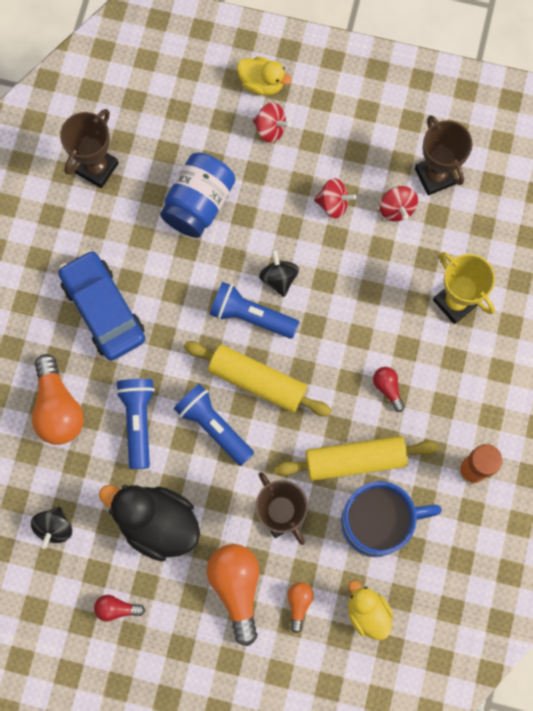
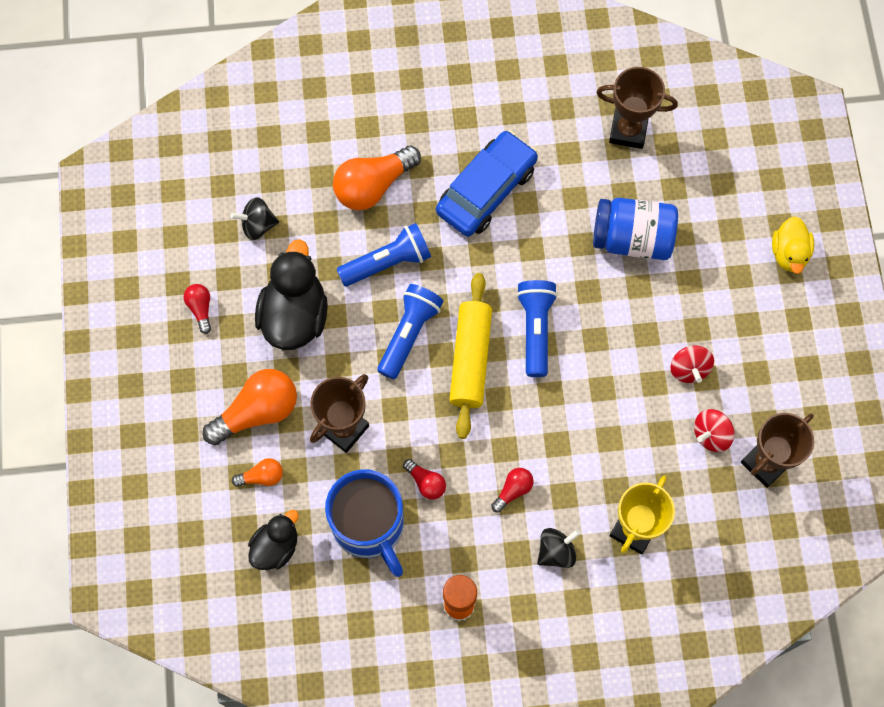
camera: 70 degrees right, 5 degrees down
red spinning top [253,102,291,143] -> none
black spinning top [259,249,299,297] -> black spinning top moved to [537,528,580,568]
yellow rolling pin [275,436,438,481] -> red light bulb [403,459,446,500]
yellow duck [348,580,394,640] -> black duck [248,510,299,570]

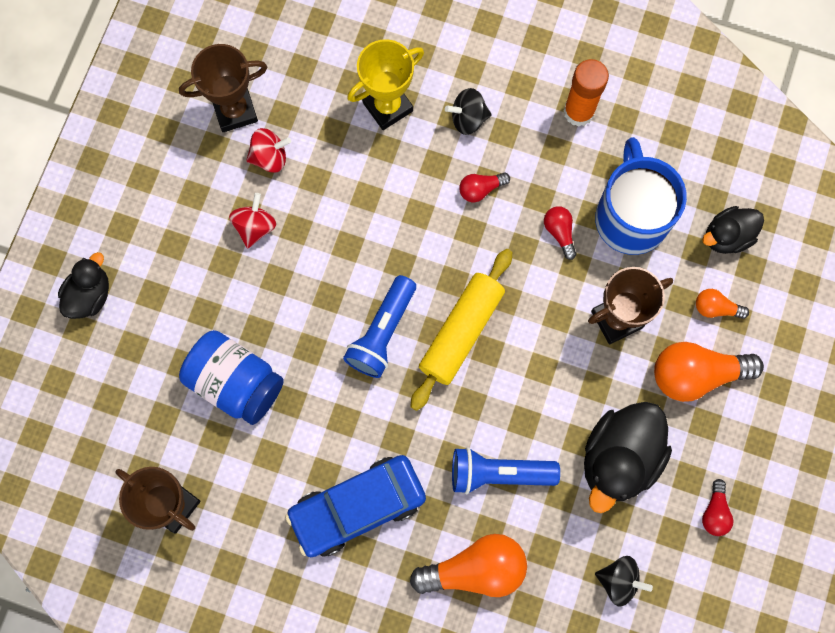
camera: 155 degrees left, 5 degrees up
blue flashlight [377,284,443,379] -> none
yellow duck [772,216,814,274] -> black duck [58,252,109,319]

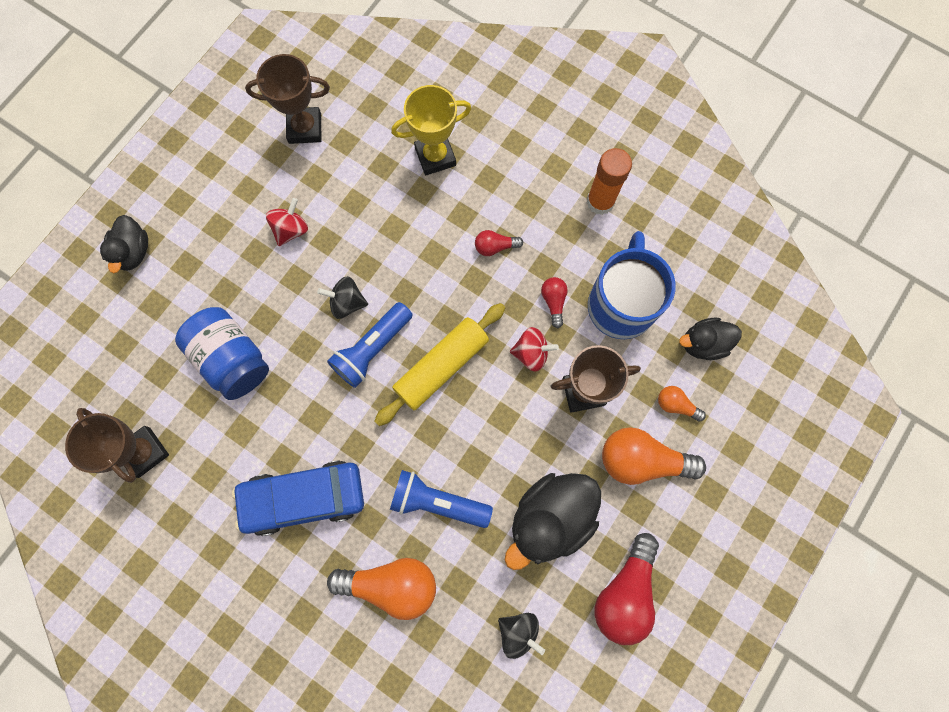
camera: 15 degrees right, 0 degrees up
black duck [58,252,109,319] -> black duck turned 135 degrees clockwise [100,215,148,273]
red spinning top [246,128,291,173] -> red spinning top moved to [510,327,559,372]
black spinning top [445,88,492,135] -> black spinning top moved to [317,276,368,319]
red light bulb [702,479,733,536] -> red light bulb [595,533,659,645], size x2.00

